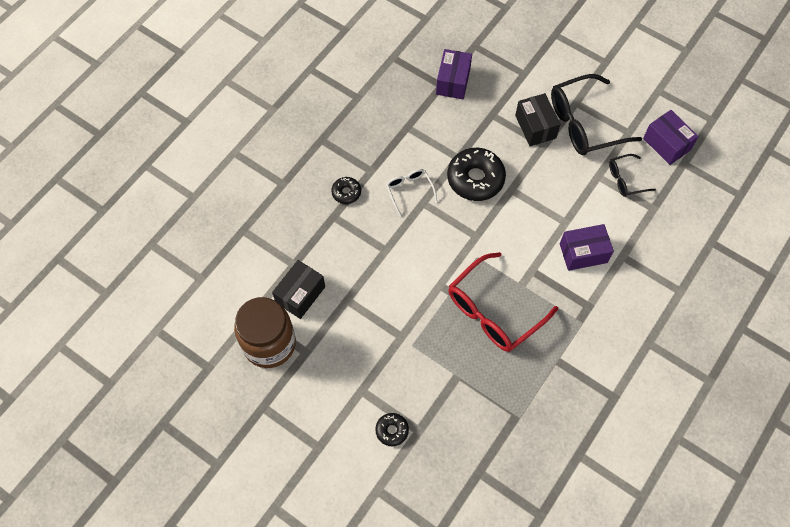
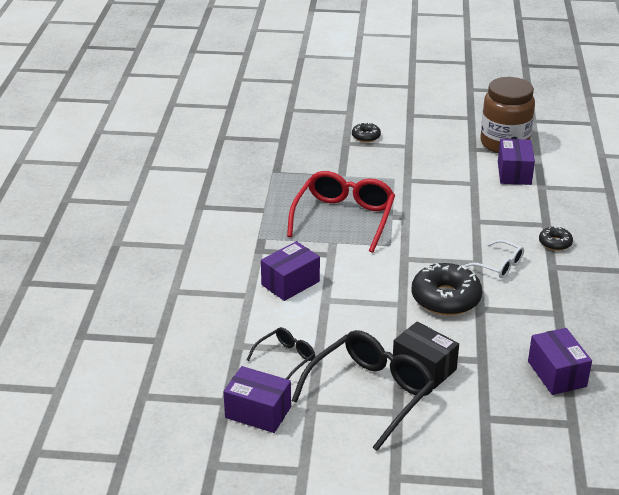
camera: 150 degrees right, 30 degrees down
black box [272,260,325,319] -> purple box [498,139,535,185]

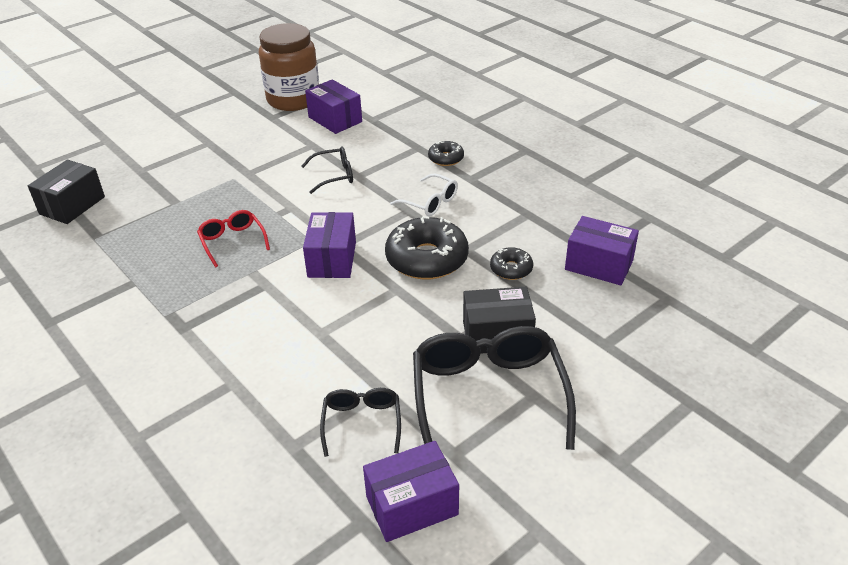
camera: 45 degrees left, 5 degrees up
purple box [261,241,320,301] -> purple box moved to [303,212,356,278]
red glasses [287,171,395,253] -> red glasses [197,210,270,268], size x0.51
black donut [352,122,381,142] -> black donut moved to [490,247,533,280]
white glasses [465,240,524,278] -> white glasses turned 45 degrees clockwise [390,174,458,216]
none -> black box [28,160,105,224]
none -> black glasses [302,146,353,194]

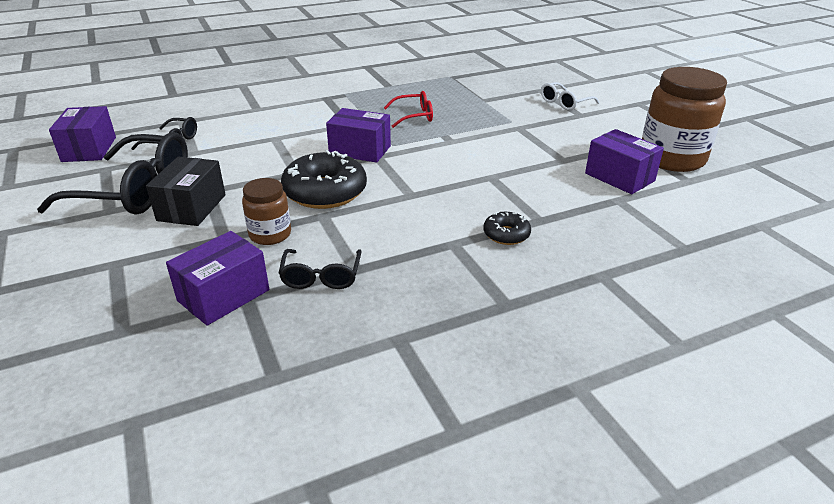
camera: 105 degrees right, 5 degrees down
black box [28,160,105,224] -> none
black glasses [302,146,353,194] -> black glasses moved to [279,249,361,289]
purple box [305,79,362,134] -> purple box turned 75 degrees clockwise [585,129,664,194]
white glasses [390,174,458,216] -> white glasses moved to [541,82,599,110]
black donut [490,247,533,280] -> brown jar [242,178,291,245]

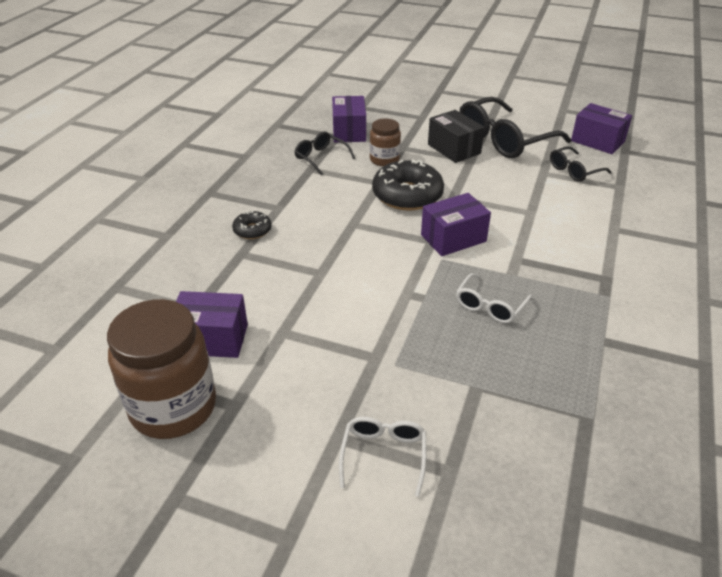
camera: 135 degrees right, 5 degrees up
red glasses [384,91,433,128] -> white glasses [456,273,532,323]

